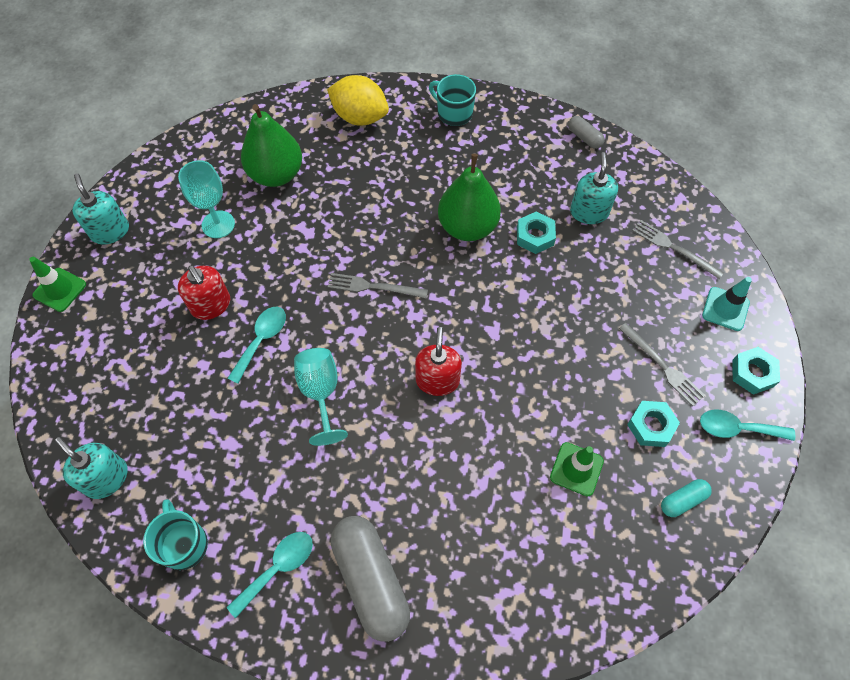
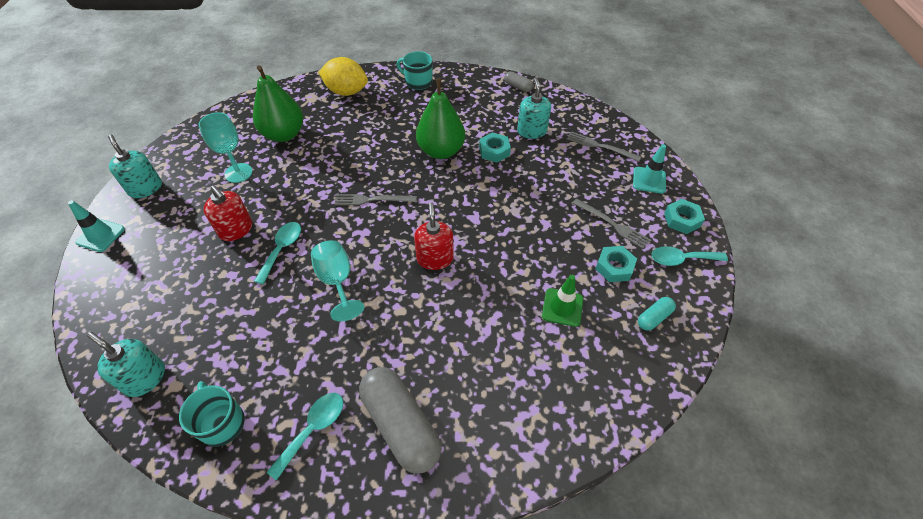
camera: 10 degrees left, 10 degrees down
green traffic cone [29,257,86,312] -> turquoise traffic cone [68,200,125,252]

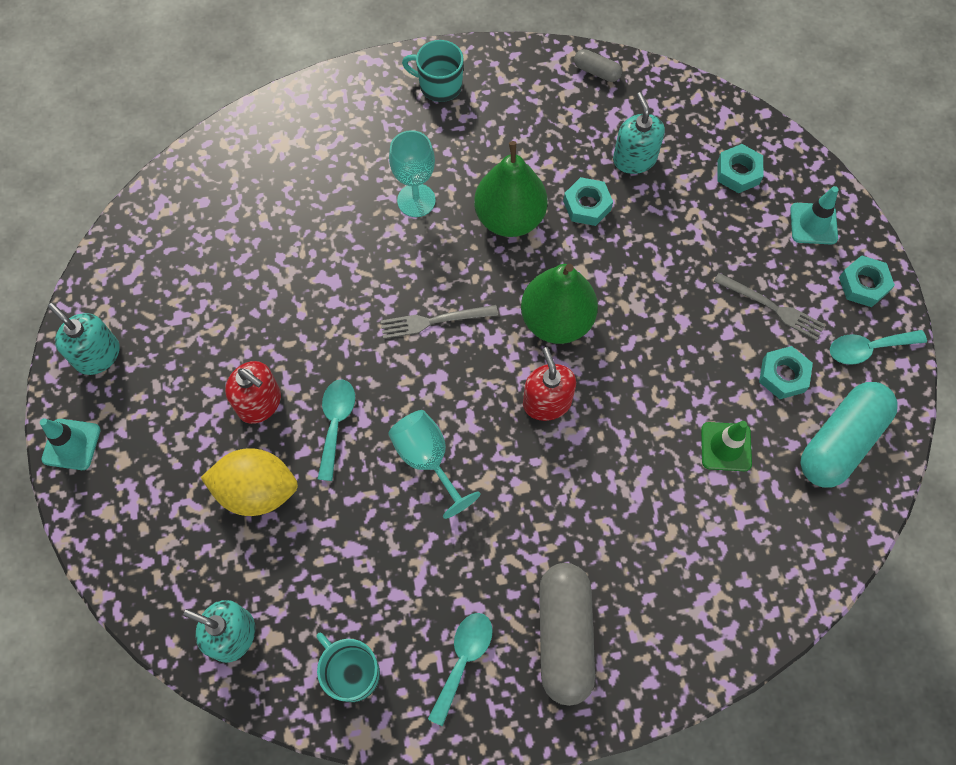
camera: 10 degrees left, 15 degrees up
turquoise goblet [198,112,253,183] -> turquoise goblet moved to [389,130,436,217]
green pear [253,65,303,142] -> green pear moved to [521,264,598,344]
yellow lemon [318,57,368,96] -> yellow lemon moved to [201,448,298,516]
grey capsule [359,367,442,474] -> grey capsule turned 45 degrees clockwise [539,563,595,706]
grey fork [567,131,641,162] -> turquoise nut [717,144,764,193]
turquoise capsule [638,297,676,331] -> turquoise capsule [800,382,898,488], size x2.13

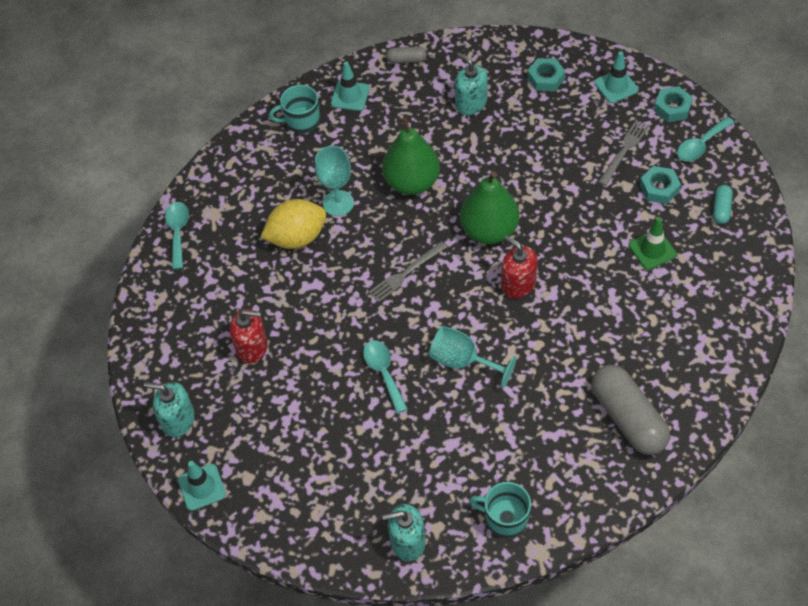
camera: 25 degrees left, 10 degrees down
yellow lemon [201,448,298,516] -> yellow lemon moved to [260,199,326,249]
red soap dispenser [225,361,281,424] -> red soap dispenser moved to [230,309,268,364]
turquoise spoon [428,613,493,726] -> turquoise spoon moved to [165,202,189,269]
turquoise nut [563,177,613,226] -> none
grey fork [714,273,825,340] -> grey fork turned 60 degrees counterclockwise [598,120,649,186]
turquoise capsule [800,382,898,488] -> turquoise capsule [713,185,733,224], size x0.47
none -> turquoise traffic cone [331,61,370,111]

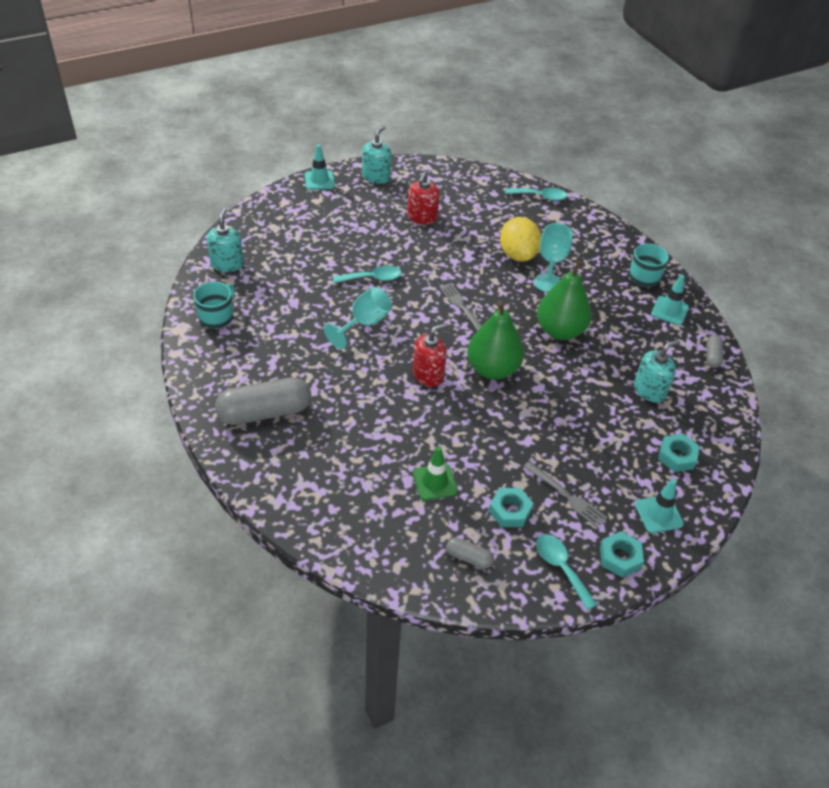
camera: 95 degrees right, 10 degrees down
turquoise capsule [713,185,733,224] -> grey capsule [446,537,494,569]

